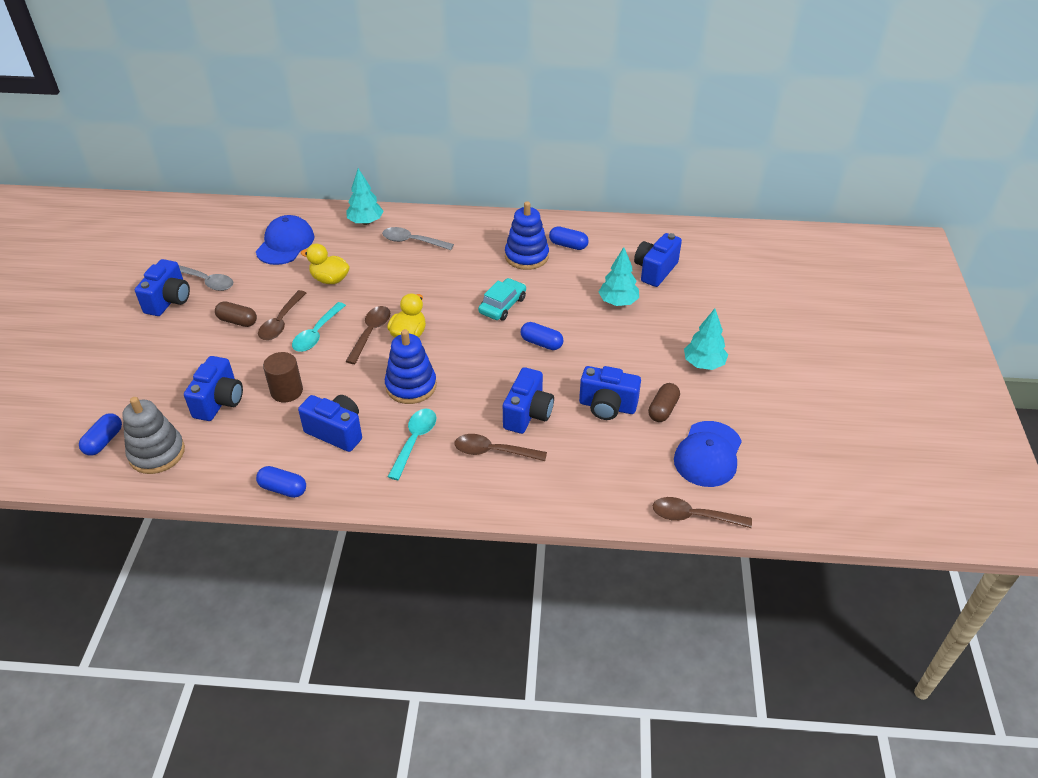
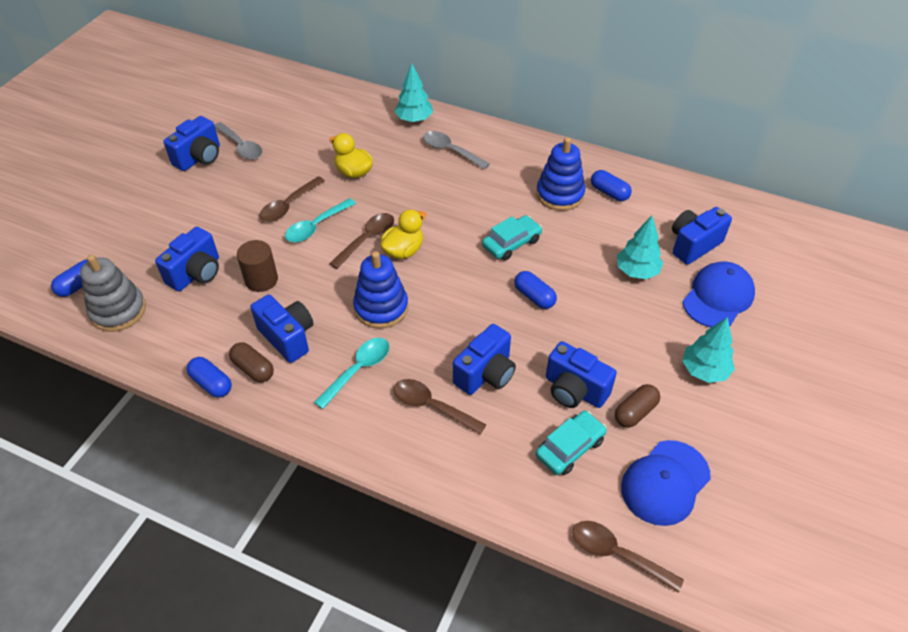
camera: 20 degrees right, 5 degrees up
brown capsule [215,301,257,327] -> brown capsule moved to [229,342,274,382]
blue cap [256,215,314,265] -> blue cap moved to [683,262,755,327]
none -> turquoise car [536,411,607,475]

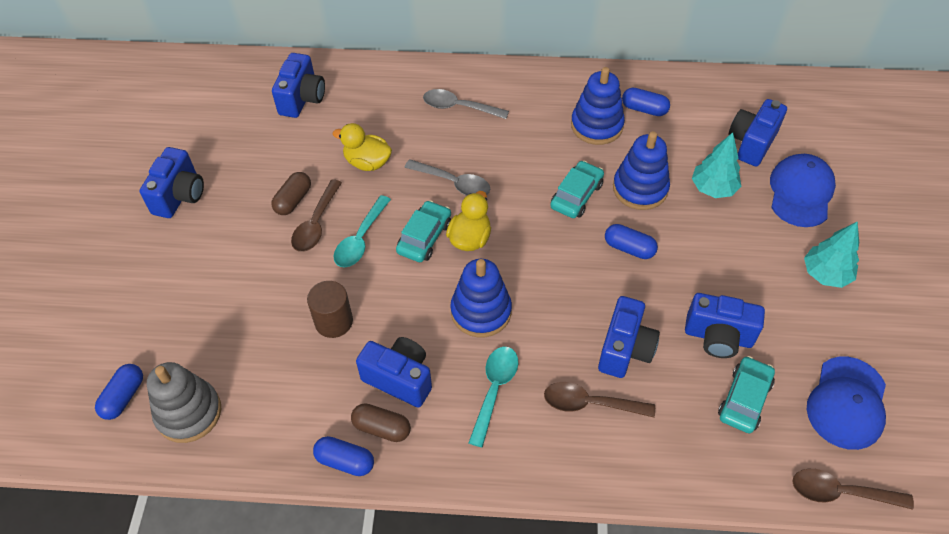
camera: 20 degrees left, 5 degrees up
blue camera [155,227,219,291] -> blue camera moved to [272,53,325,118]
grey spoon [214,122,262,160] -> grey spoon moved to [404,159,490,196]
brown spoon [329,213,394,269] -> turquoise car [396,200,451,262]
turquoise tree [394,63,433,123] -> none
brown capsule [615,384,660,428] -> brown capsule moved to [271,172,311,215]
none -> blue stacking toy [613,131,670,210]

